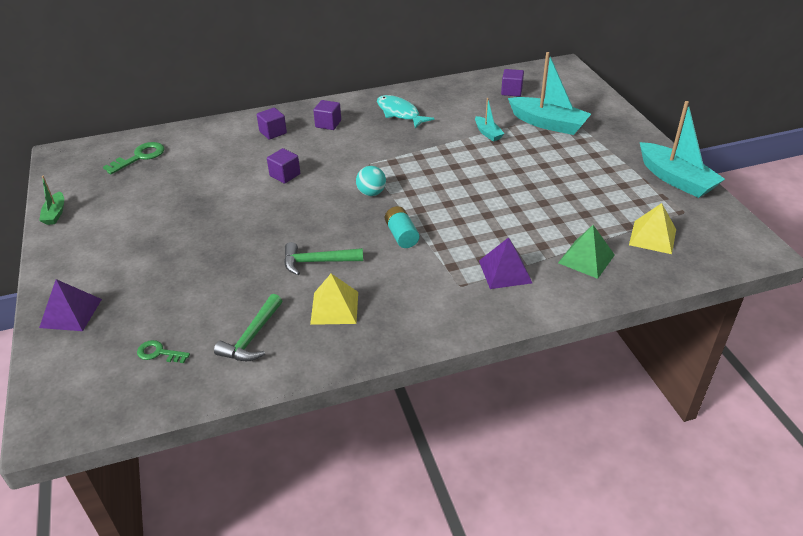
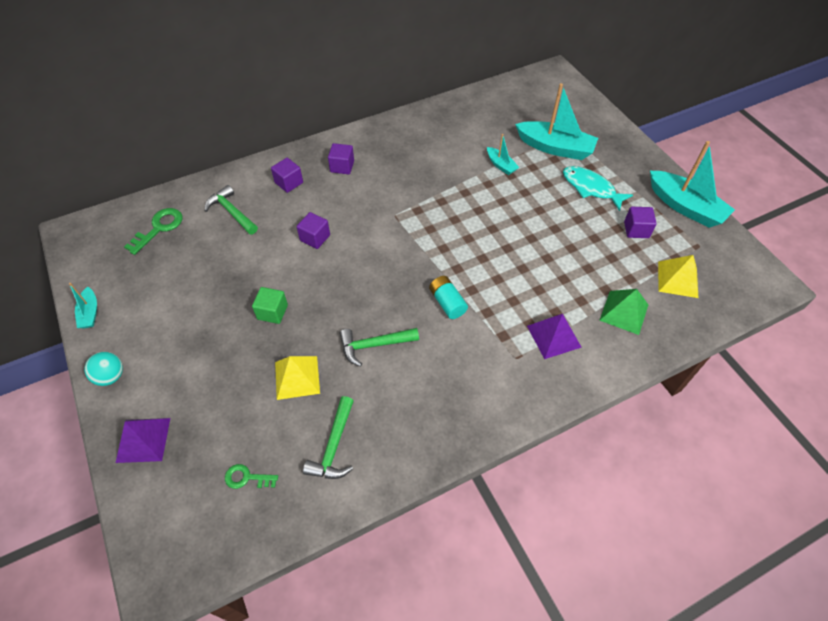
camera: 10 degrees left, 15 degrees up
green boat [39,176,64,225] -> turquoise boat [69,283,97,328]
yellow pyramid [310,274,358,325] -> yellow pyramid moved to [275,356,320,400]
turquoise ball [356,166,386,196] -> turquoise ball moved to [84,352,123,386]
turquoise fish [377,95,434,129] -> turquoise fish moved to [563,166,633,211]
purple cube [501,69,524,97] -> purple cube moved to [624,207,657,238]
none -> green hammer [205,185,258,235]
none -> green cube [252,287,288,324]

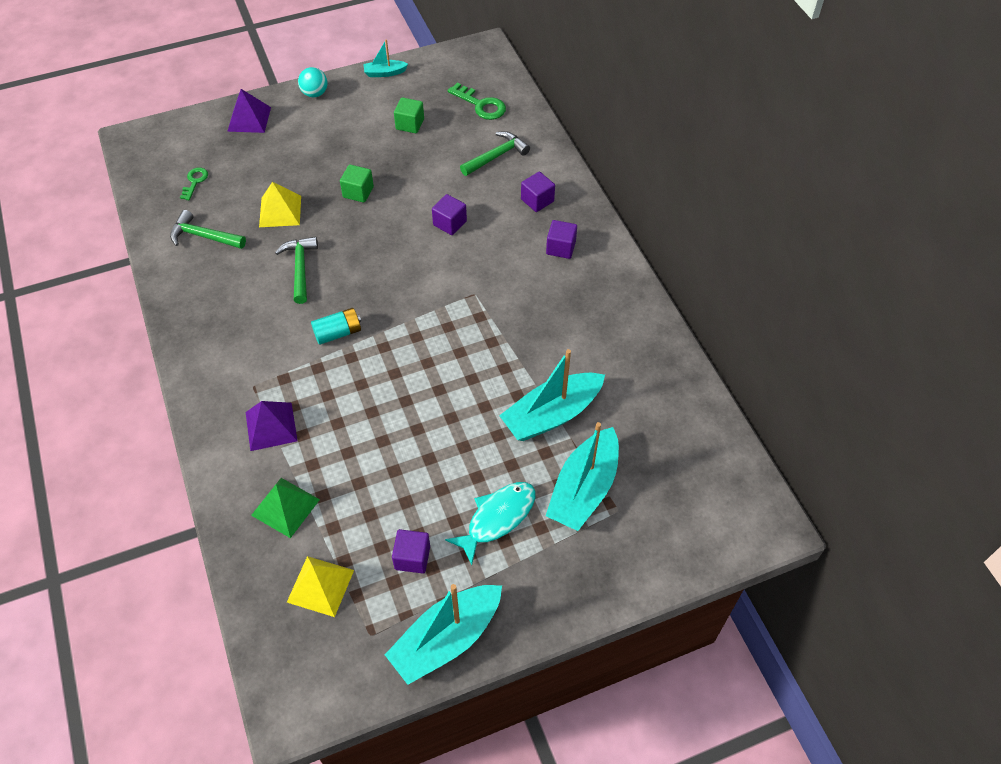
camera: 95 degrees right, 0 degrees up
turquoise boat [487,134,519,175] -> turquoise boat [499,349,605,441], size x2.01
none -> green cube [394,97,424,134]

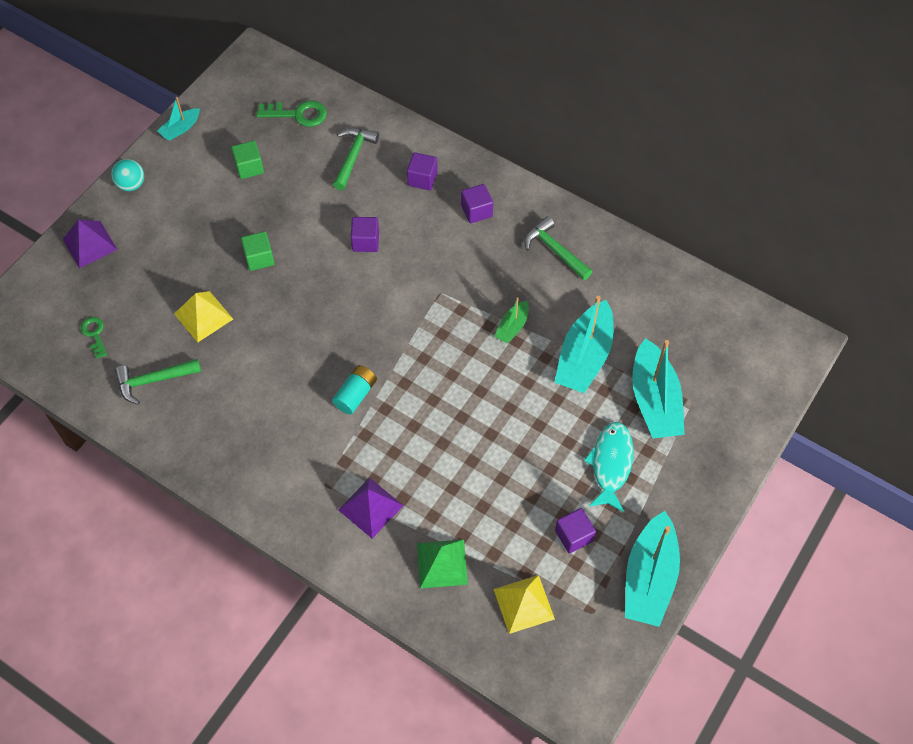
camera: 35 degrees left, 5 degrees up
green hammer [275,237,318,304] -> green hammer moved to [524,216,592,280]
none -> green boat [494,297,529,344]

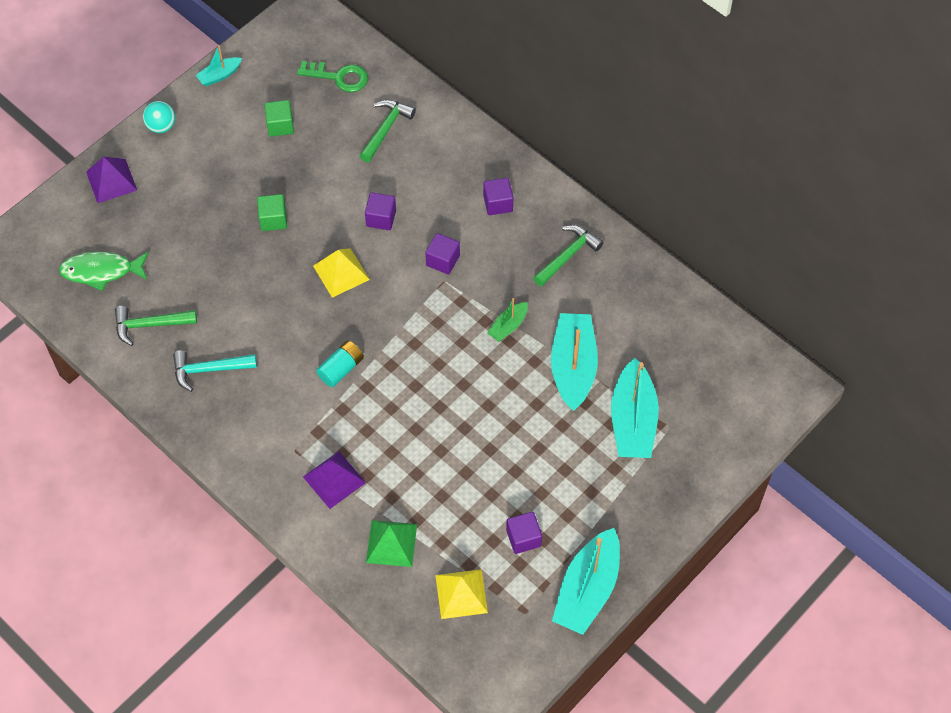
camera: 10 degrees right, 0 degrees up
green key [81,317,107,359] -> green fish [59,252,149,291]
yellow pyramid [174,291,233,343] -> yellow pyramid moved to [313,248,370,298]
purple cube [407,152,438,190] -> purple cube moved to [426,233,460,274]
green hammer [524,216,592,280] -> green hammer turned 75 degrees clockwise [533,225,604,286]
turquoise boat [554,296,614,393] -> turquoise boat turned 150 degrees clockwise [551,313,598,411]
turquoise fish [584,422,633,512] -> none
none -> turquoise hammer [173,351,257,392]

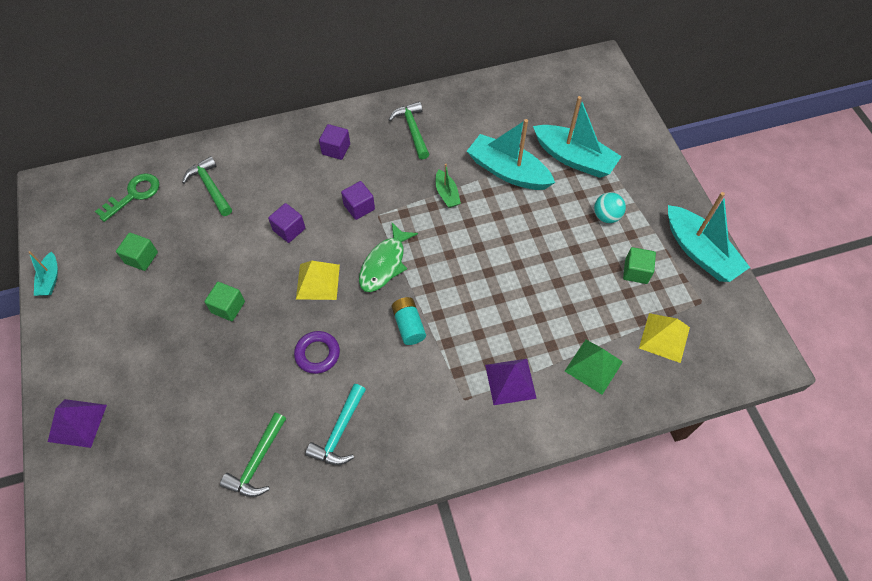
camera: 60 degrees left, 0 degrees up
green fish [59,252,149,291] -> green fish moved to [359,223,418,292]
turquoise ball [143,101,175,133] -> turquoise ball moved to [594,192,626,223]
purple cube [506,512,542,554] -> green cube [623,247,656,284]
none -> purple ring [294,331,340,374]

